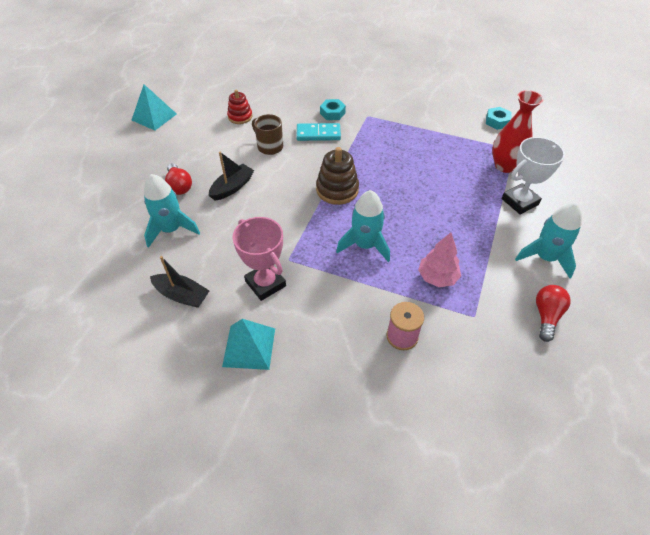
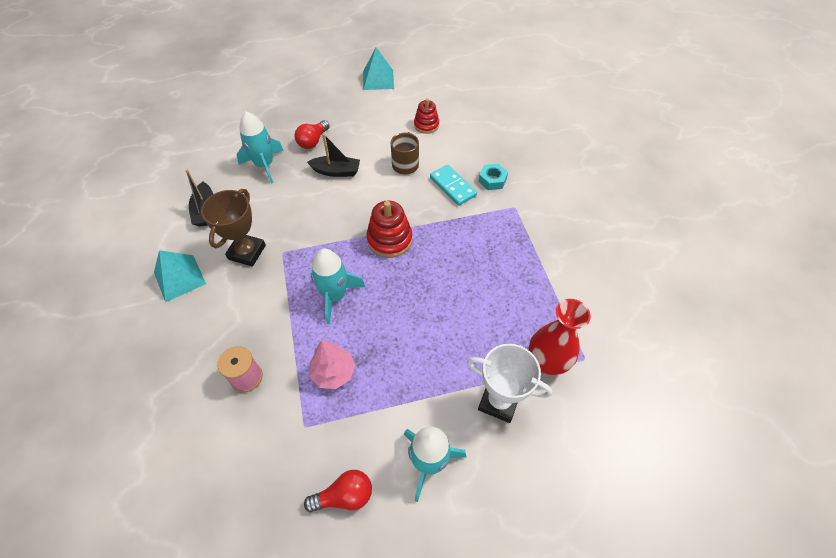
camera: 55 degrees right, 5 degrees up
pink trophy [233,217,286,301] -> brown trophy [201,189,266,267]
brown stacking toy [316,147,359,205] -> red stacking toy [366,201,412,258]
turquoise nut [486,107,511,130] -> none

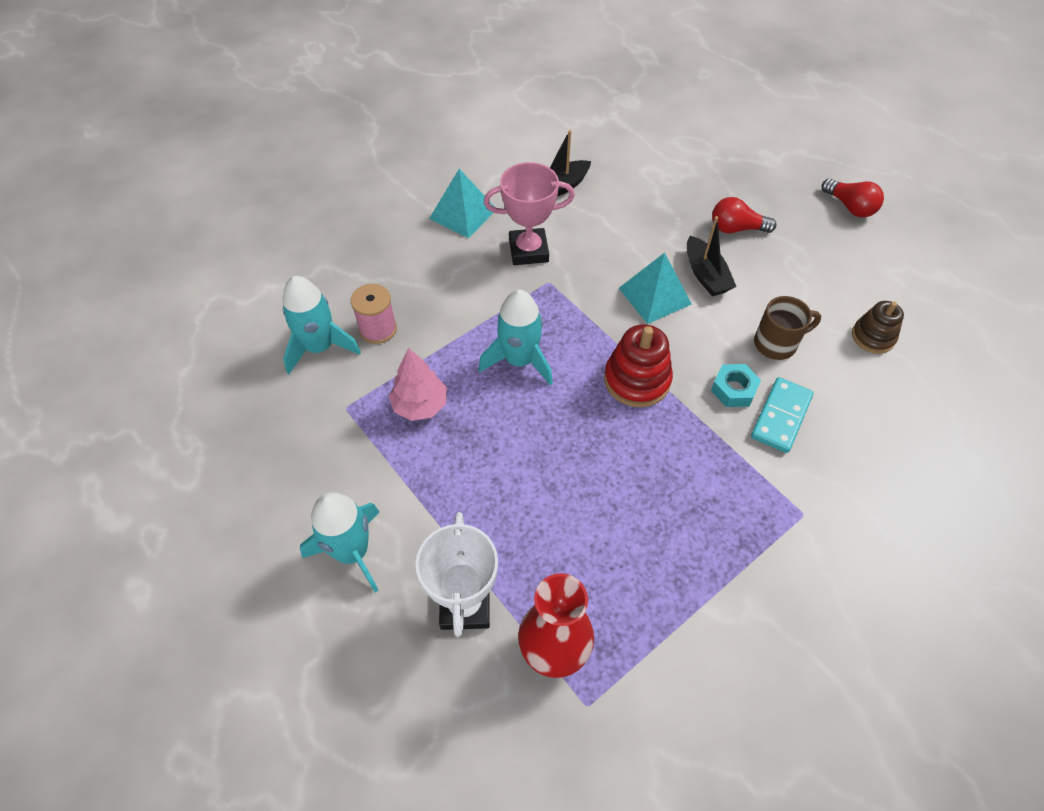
camera: 65 degrees right, 0 degrees up
brown trophy [201,189,266,267] -> pink trophy [484,162,575,265]
turquoise rocket [237,112,284,184] -> turquoise rocket moved to [282,276,361,374]
red light bulb [304,470,372,512] -> red light bulb moved to [822,178,884,217]
turquoise pyramid [363,48,394,90] -> turquoise pyramid moved to [619,253,692,324]
red stacking toy [414,98,439,134] -> brown stacking toy [852,301,904,354]
turquoise nut [478,164,508,190] -> turquoise nut moved to [711,364,761,407]

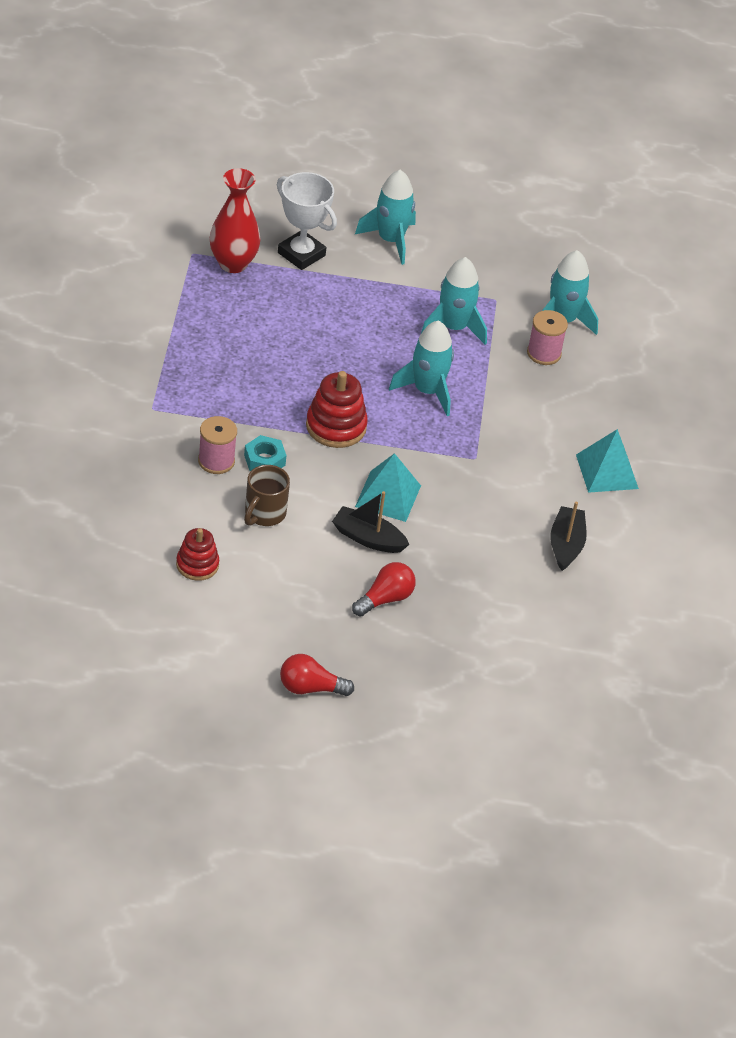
camera: 130 degrees right, 10 degrees down
pink tree [389,348,447,421] -> turquoise rocket [421,257,487,345]
pink trophy [484,162,575,265] -> none
turquoise domino [751,377,814,453] -> pink spool [198,416,237,474]
brown stacking toy [852,301,904,354] -> red stacking toy [176,528,219,581]

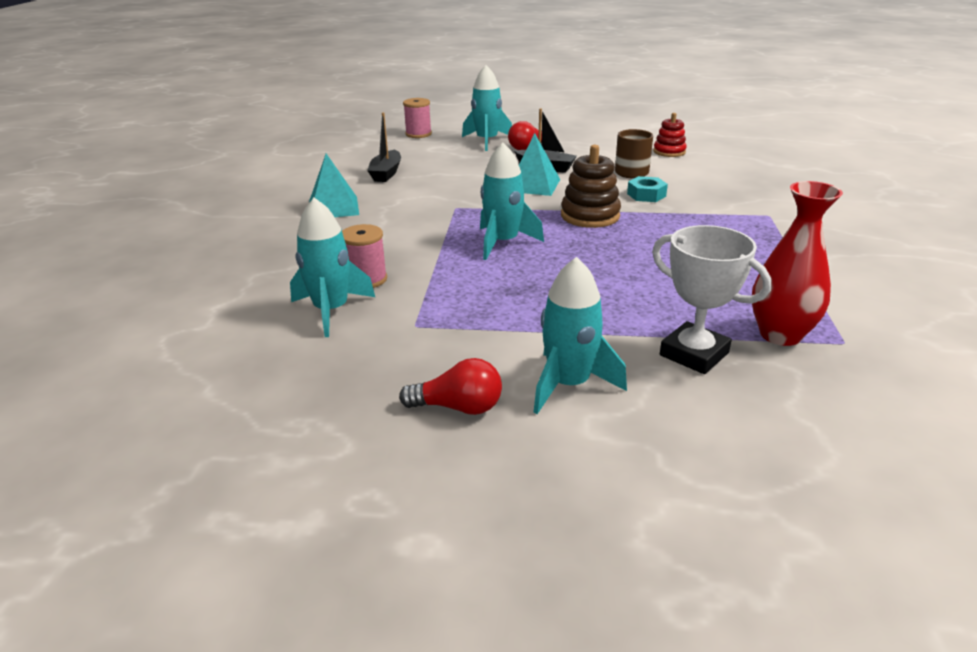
camera: 175 degrees left, 15 degrees down
pink spool [198,416,237,474] -> pink spool moved to [403,98,432,138]
red light bulb [280,654,354,696] -> red light bulb moved to [399,358,502,415]
red stacking toy [306,371,368,448] -> brown stacking toy [561,145,621,228]
turquoise rocket [421,257,487,345] -> turquoise rocket moved to [462,65,512,151]

